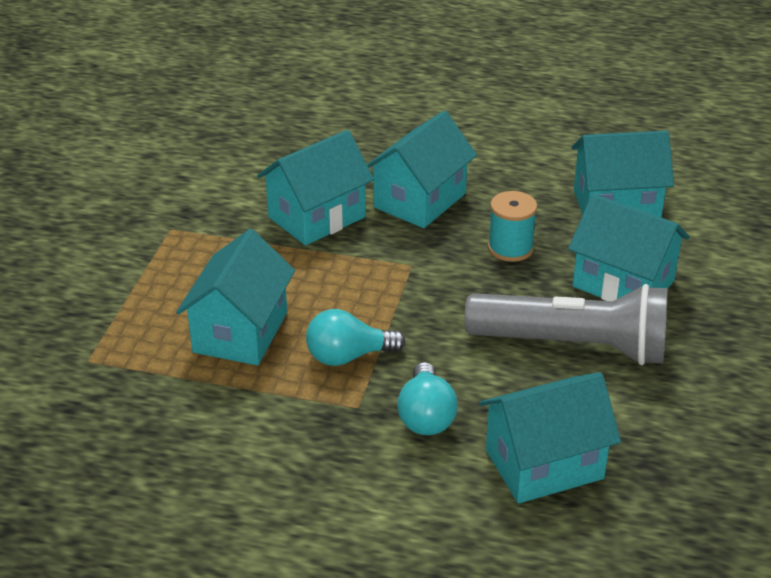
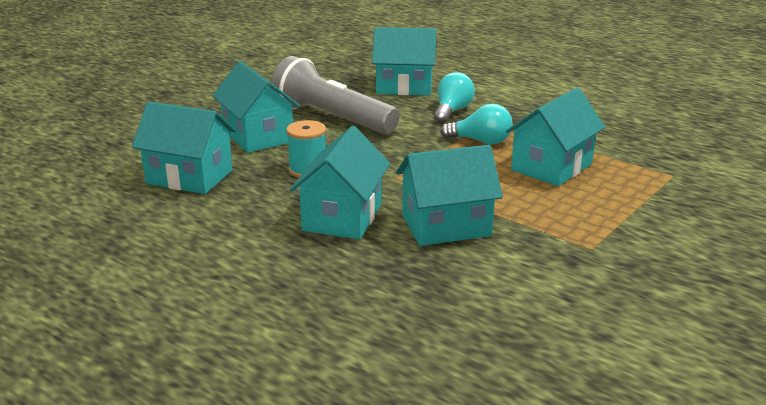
camera: 155 degrees left, 10 degrees down
turquoise house [367,111,477,228] -> turquoise house turned 45 degrees counterclockwise [290,126,390,239]

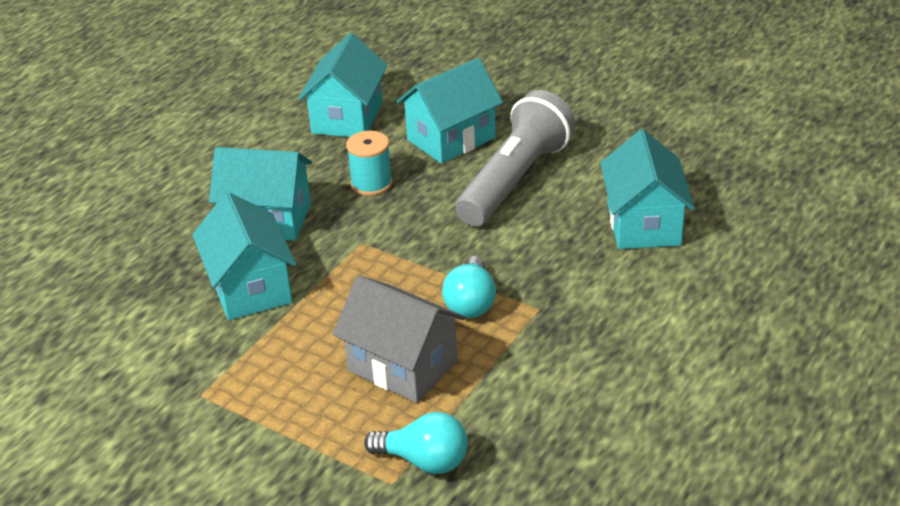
camera: 85 degrees right, 10 degrees up
turquoise light bulb [434,72,475,123] -> turquoise light bulb moved to [364,412,468,474]
turquoise house [506,88,605,186] -> grey house [333,275,465,403]

